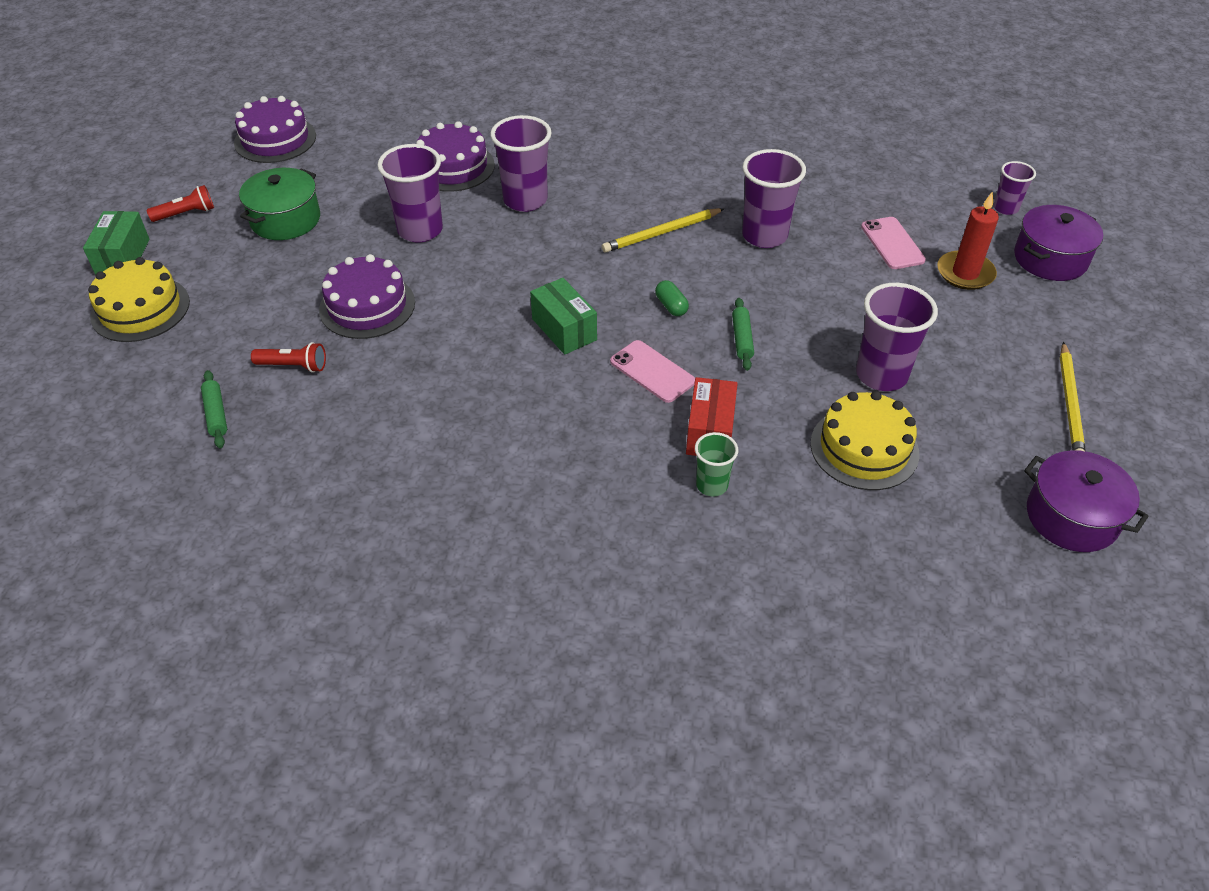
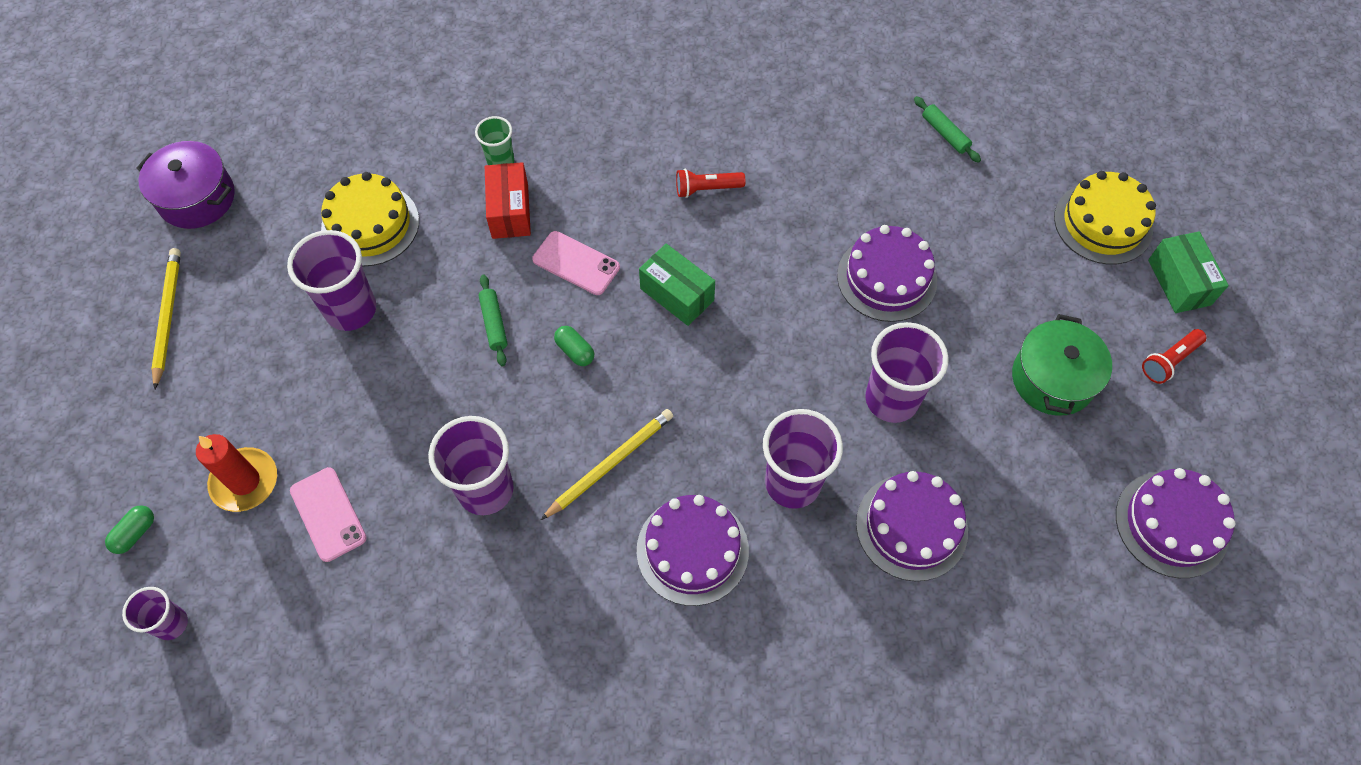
camera: 165 degrees right, 15 degrees up
red flashlight [251,342,326,373] -> red flashlight moved to [676,169,745,198]
purple pot [1014,205,1103,281] -> green capsule [105,505,154,554]
none -> purple cake [637,495,749,606]

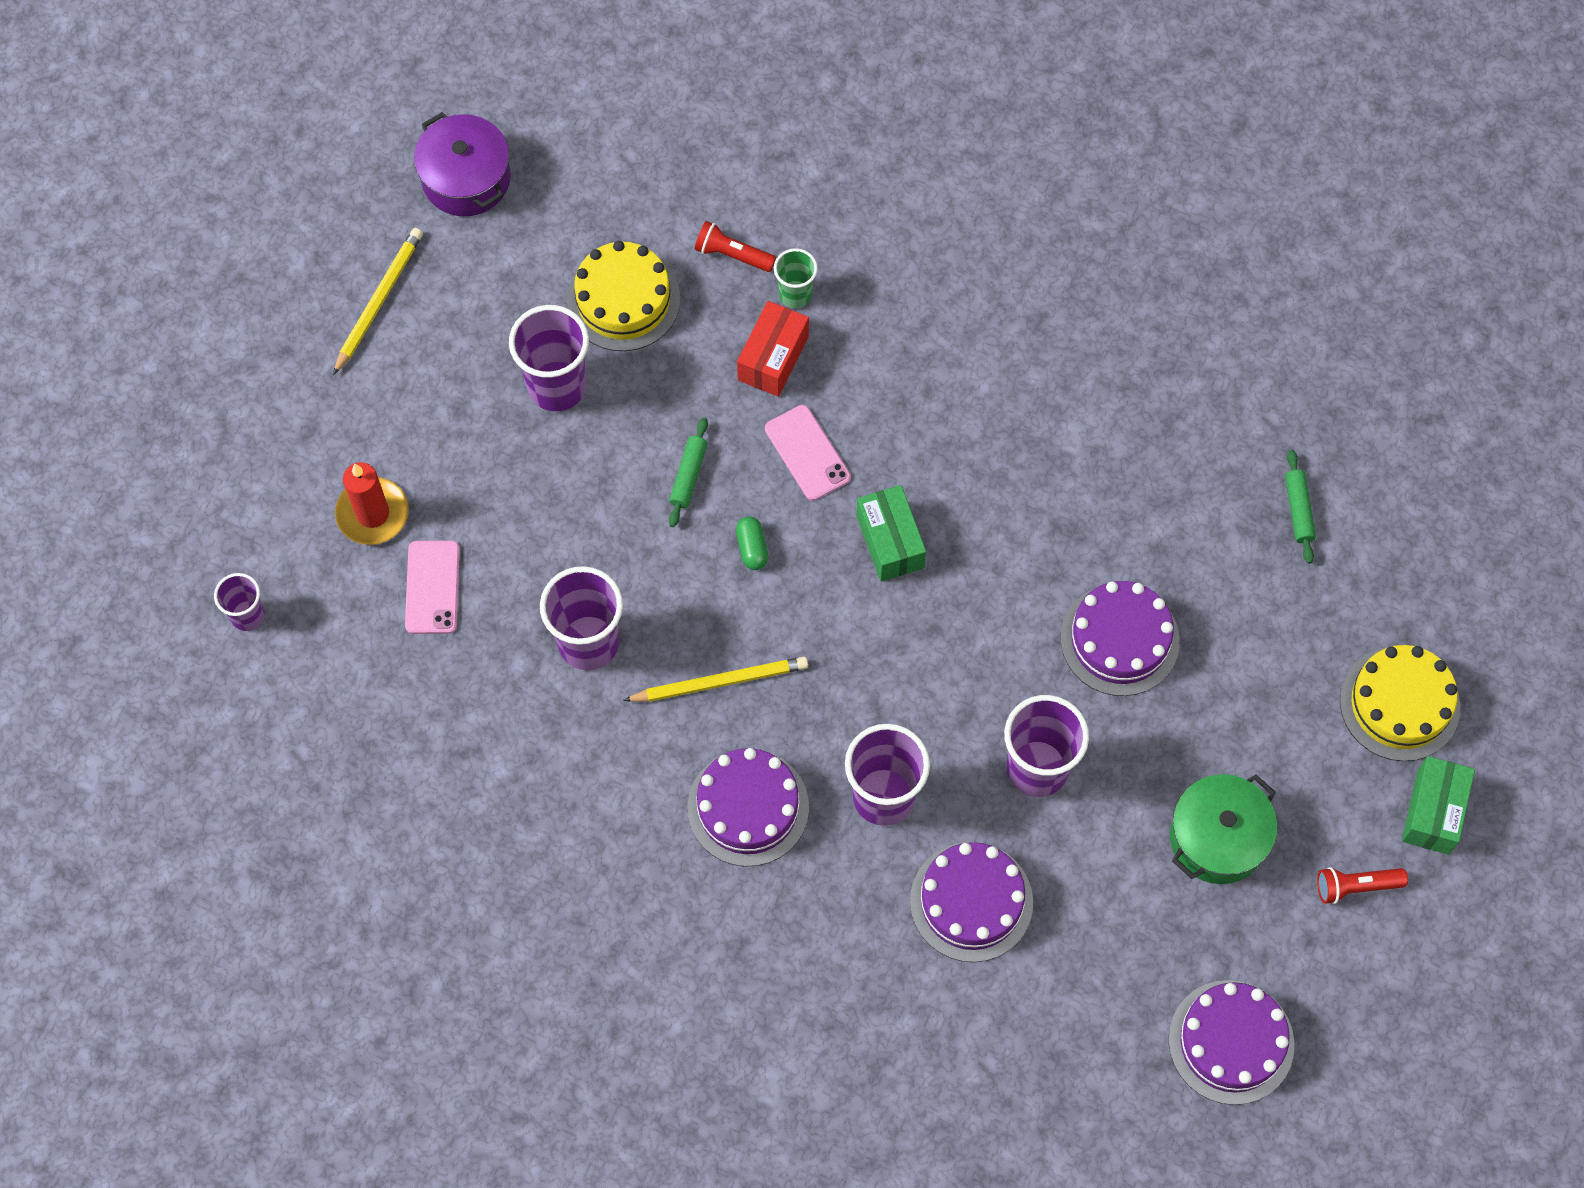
camera: 30 degrees right, 5 degrees up
green capsule [105,505,154,554] -> none
red flashlight [676,169,745,198] -> red flashlight moved to [695,221,776,272]

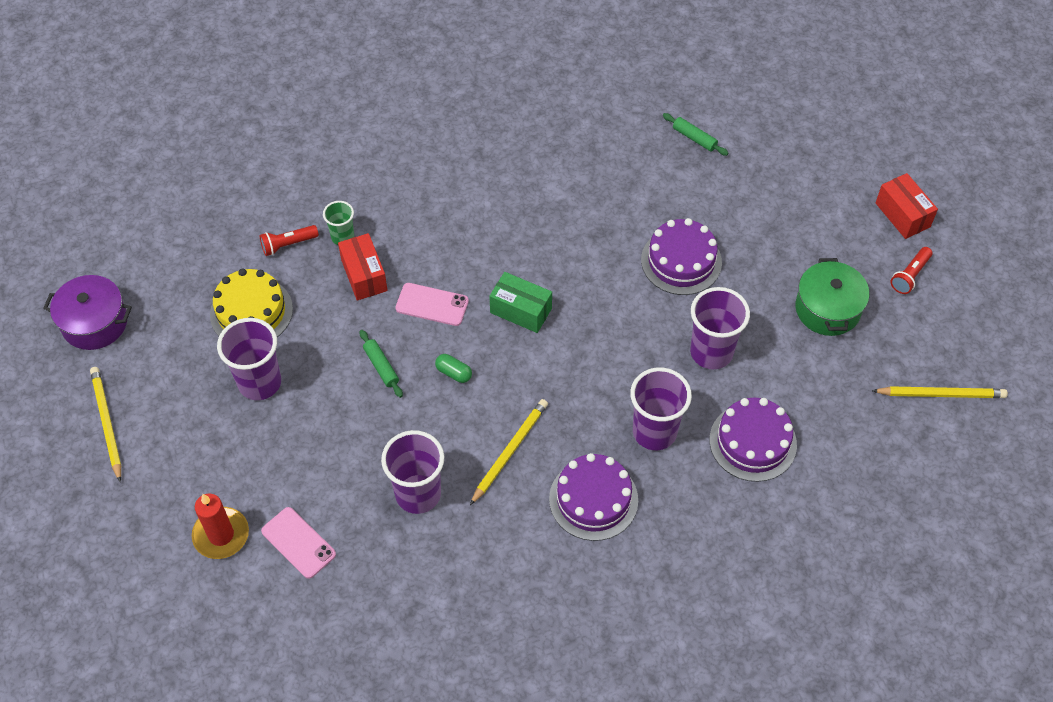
camera: 45 degrees left, 10 degrees down
purple cup [214,573,265,631] -> none
purple cake [1168,980,1294,1105] -> yellow pencil [872,386,1008,398]
yellow cake [1340,645,1460,761] -> none
green box [1402,756,1475,855] -> red box [875,173,938,239]

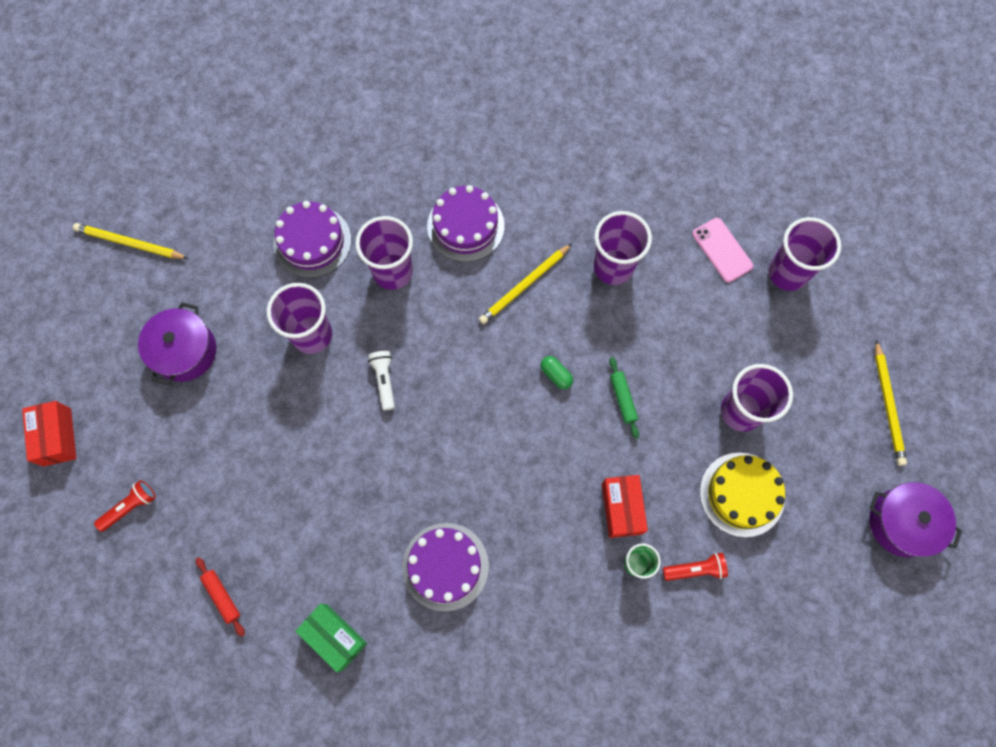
camera: 165 degrees left, 15 degrees up
red candle [192,493,249,559] -> purple cup [768,217,841,291]
pink phone [395,283,469,326] -> none
green box [489,272,552,333] -> green box moved to [295,604,367,672]
purple cake [641,218,722,295] -> purple cake moved to [402,523,489,612]
green rolling pin [663,113,729,156] -> red rolling pin [196,557,245,637]
green pot [795,258,869,336] -> purple pot [138,302,216,385]
red flashlight [890,247,932,294] -> red flashlight moved to [94,480,156,532]
none -> white flashlight [368,351,395,411]

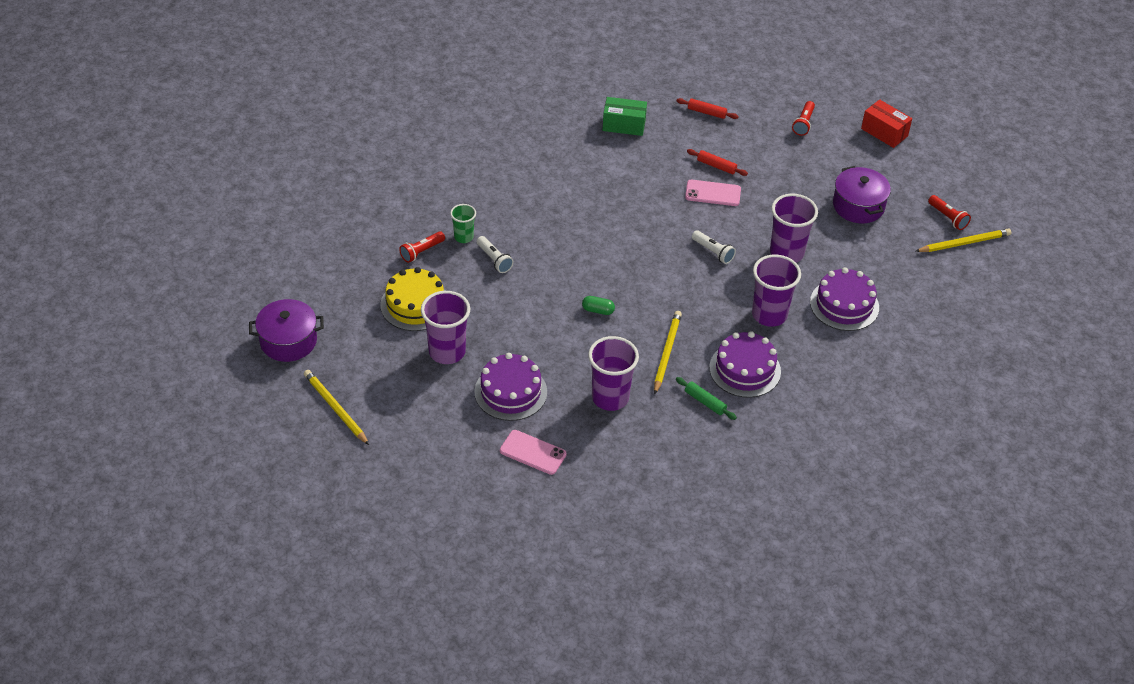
camera: 145 degrees right, 25 degrees down
purple cake [402,523,489,612] -> purple cake moved to [474,353,547,421]
red box [602,475,648,538] -> white flashlight [477,236,514,273]
green rolling pin [609,357,639,439] -> green rolling pin moved to [676,377,737,420]
purple cup [768,217,841,291] -> none
none -> pink phone [685,180,741,206]
none -> red rolling pin [687,149,748,176]
none -> red flashlight [928,195,971,230]

